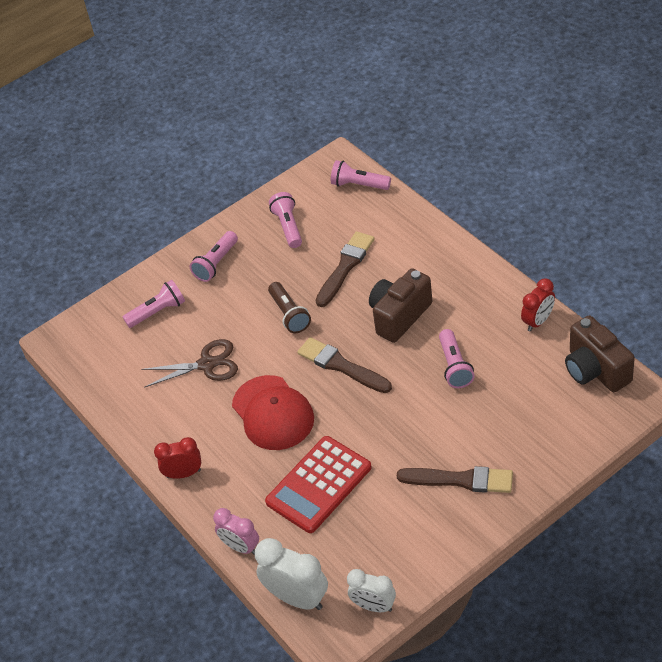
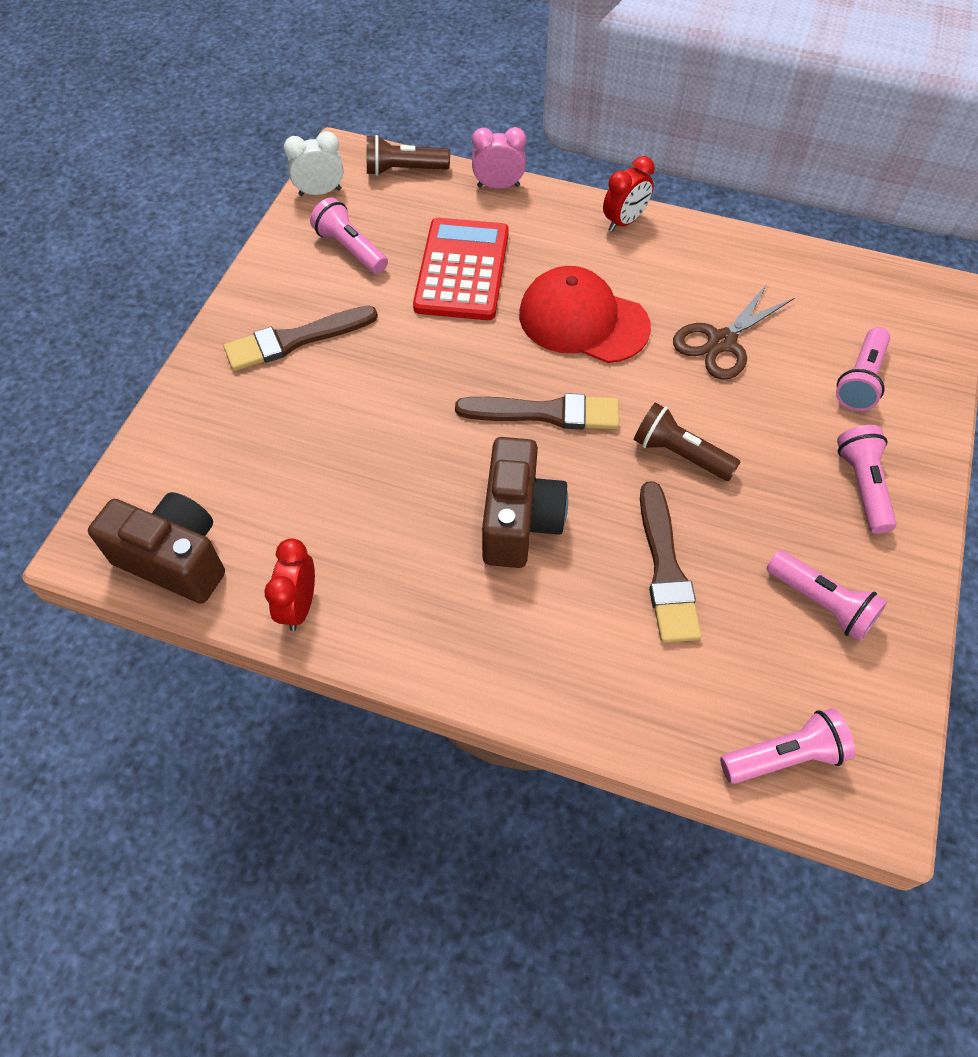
camera: 140 degrees right, 10 degrees up
white clock [255,538,328,610] -> brown flashlight [367,135,450,176]
pink flashlight [439,329,475,388] -> pink flashlight moved to [310,198,388,274]

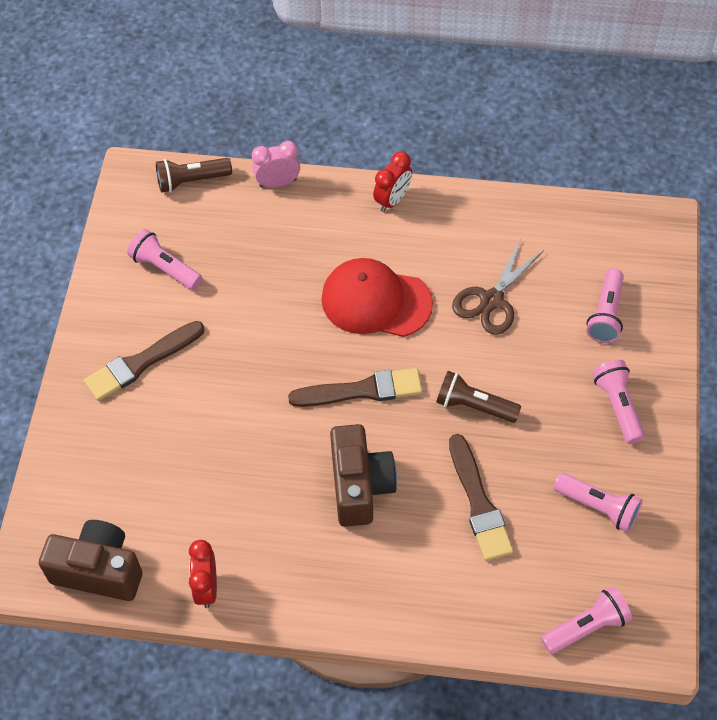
camera: 10 degrees left, 0 degrees up
white clock [284,131,343,196] -> none
red calculator [413,218,509,320] -> none

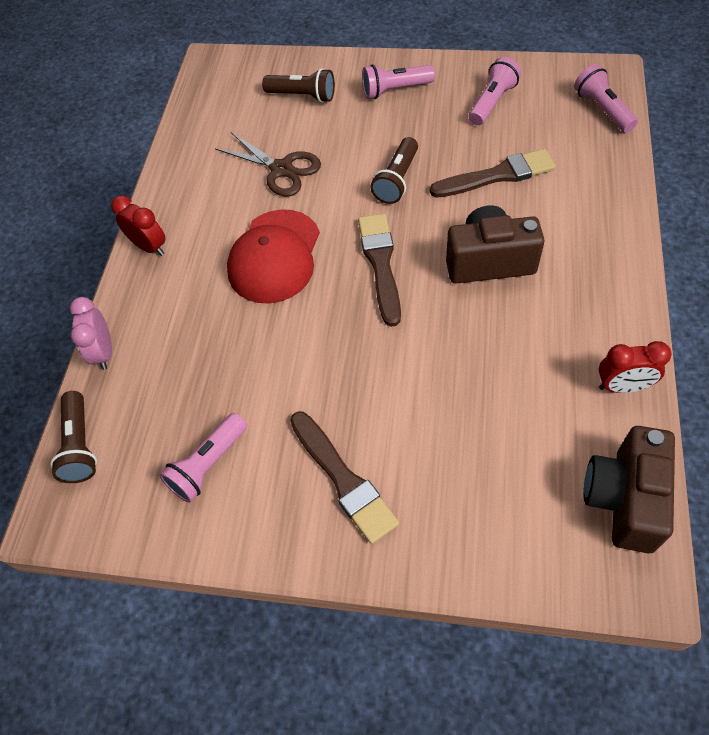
camera: 85 degrees left, 0 degrees up
pink flashlight [586,268,624,343] -> brown flashlight [262,68,335,103]

